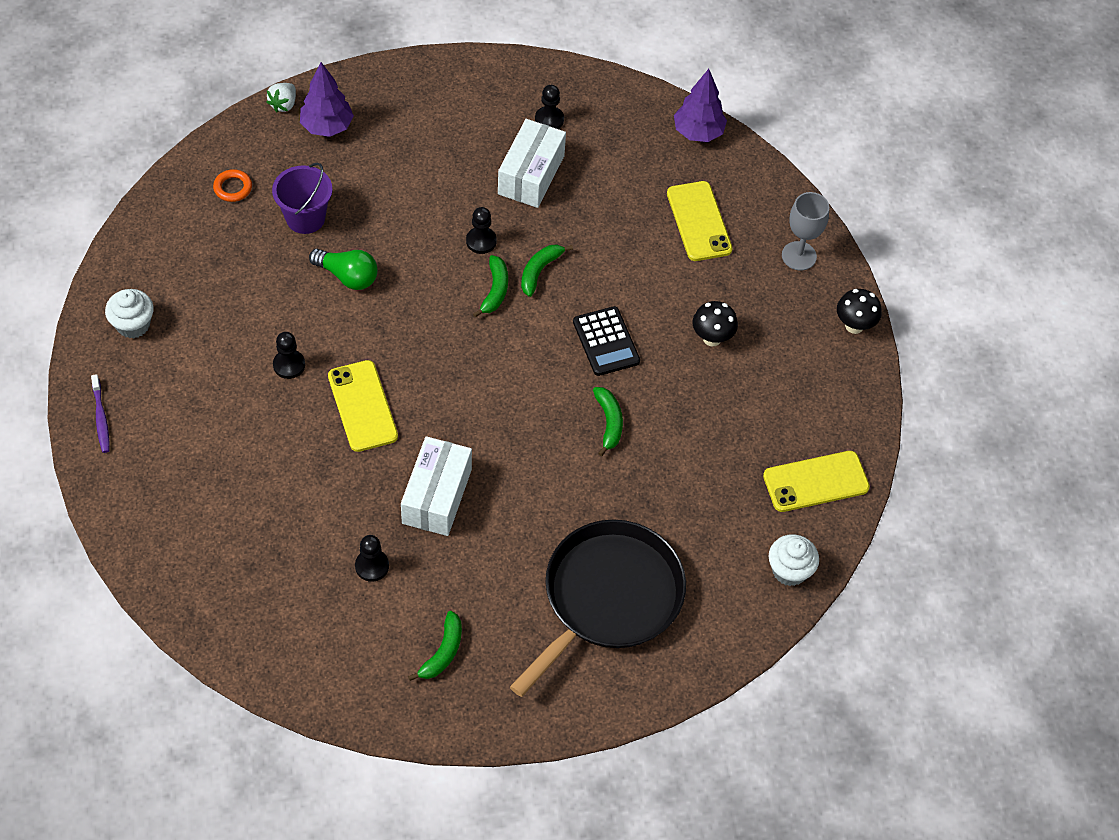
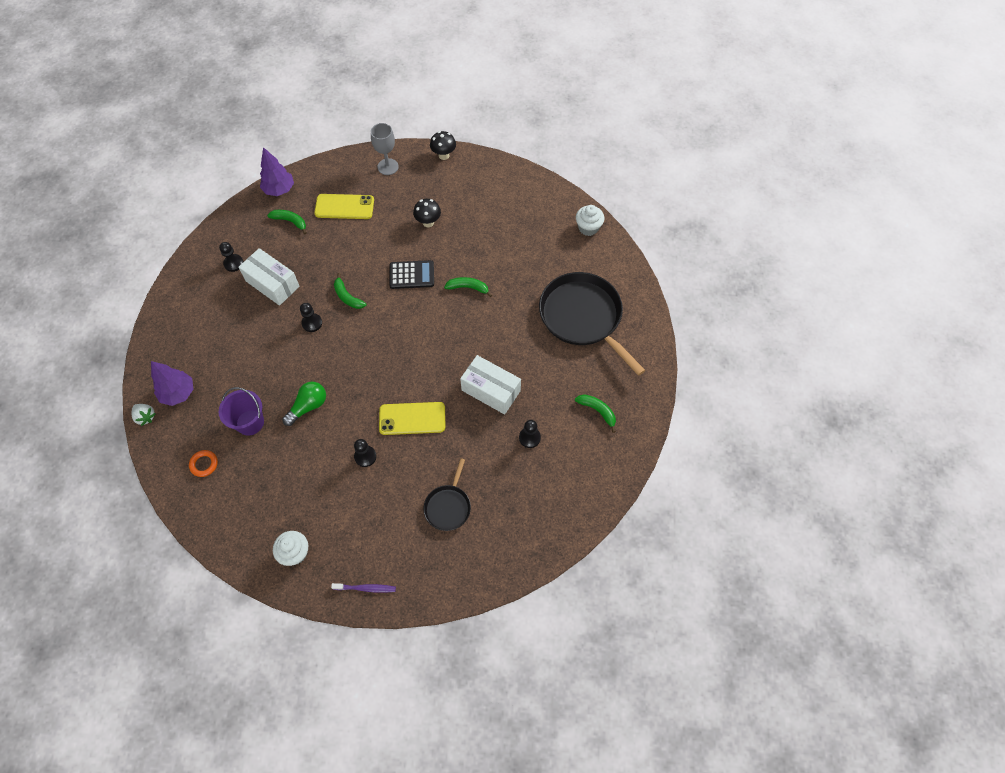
camera: 70 degrees left, 5 degrees up
green banana [473,255,508,318] -> green banana moved to [267,210,307,234]
yellow phone [763,451,870,512] -> none
none -> black pan [423,458,471,531]

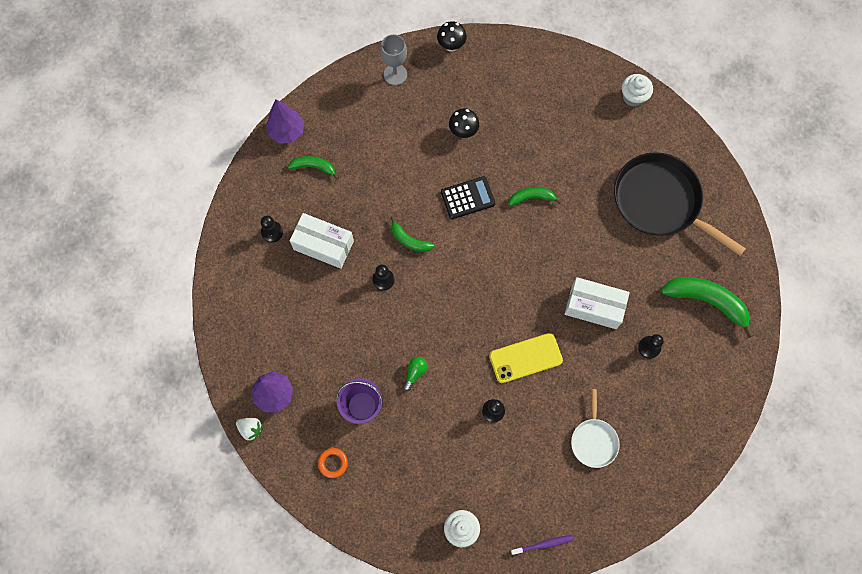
camera: 15 degrees left, 10 degrees up
green light bulb [282,382,326,426] -> green light bulb [403,357,428,391], size x0.66
yellow phone [314,194,374,219] -> none
black pan [423,458,471,531] -> white pan [571,389,620,468]
green banana [575,394,616,433] -> green banana [661,277,754,338], size x1.82

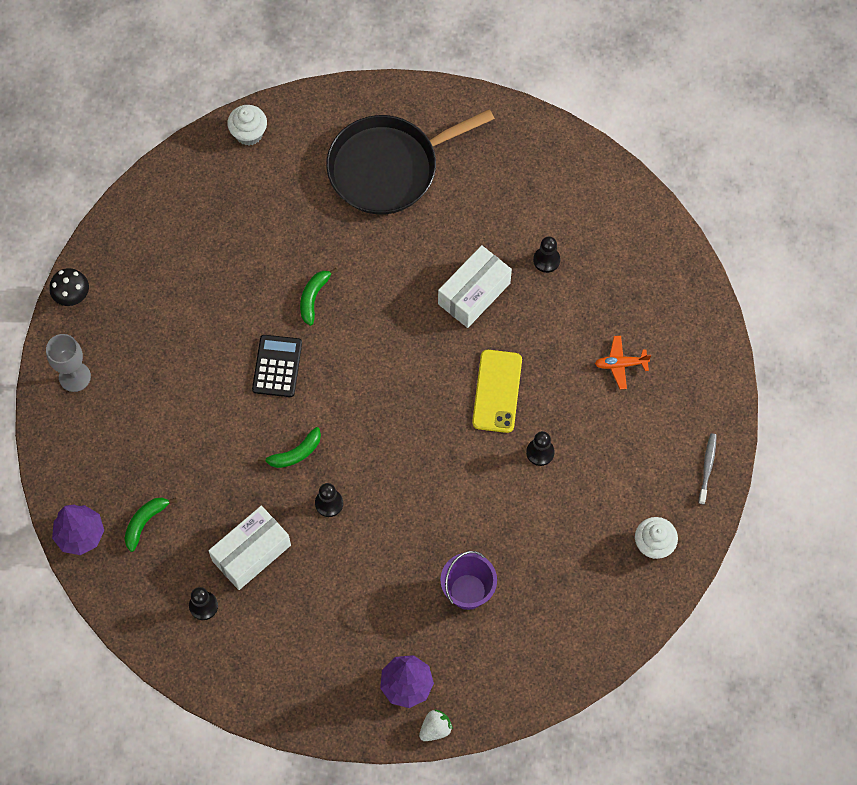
camera: 65 degrees left, 5 degrees down
orange ring [318,448,348,478] -> none
green light bulb [403,357,428,391] -> none
black mushroom [449,108,479,138] -> none
purple toothbrush [511,535,574,555] -> grey toothbrush [698,433,717,504]
white pan [571,389,620,468] -> orange plane [595,336,651,389]
green banana [661,277,754,338] -> none

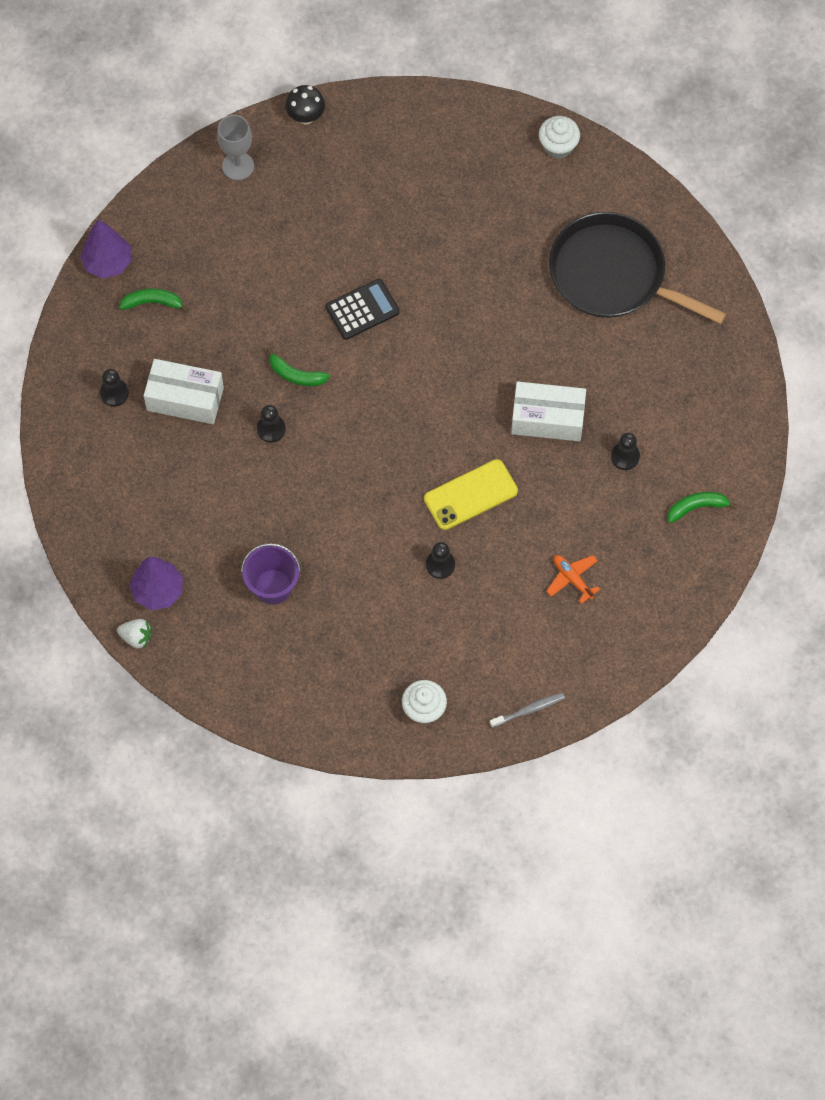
camera: 55 degrees right, 0 degrees up
green banana [300,268,338,326] -> green banana moved to [668,492,738,523]

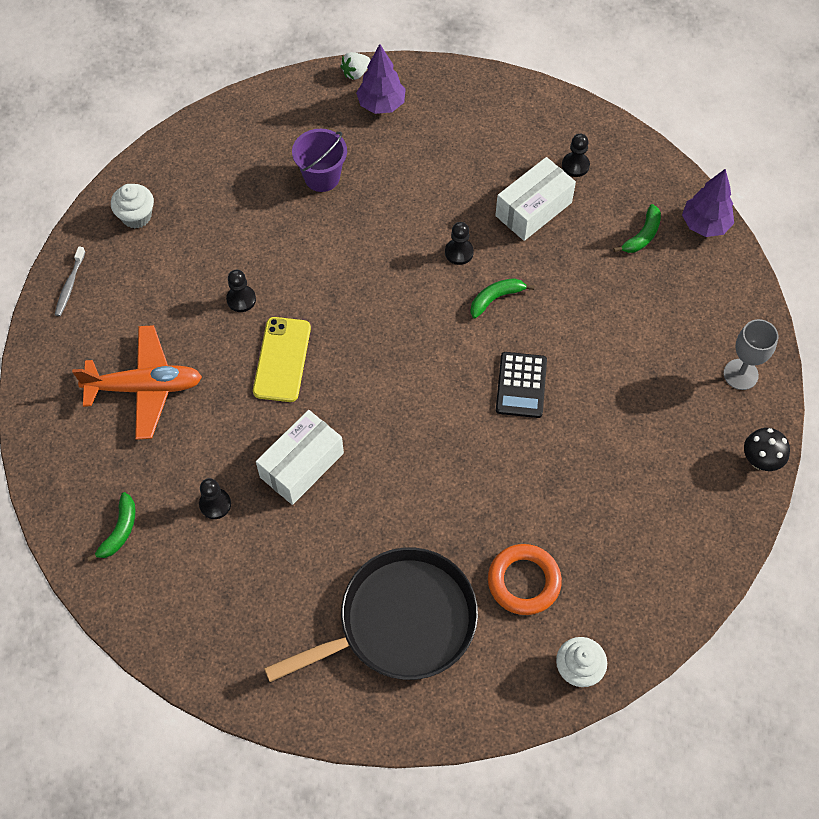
camera: 125 degrees right, 5 degrees down
orange plane [546,555,600,604] -> orange plane [72,325,202,440], size x2.01
none -> orange ring [488,544,562,615]

